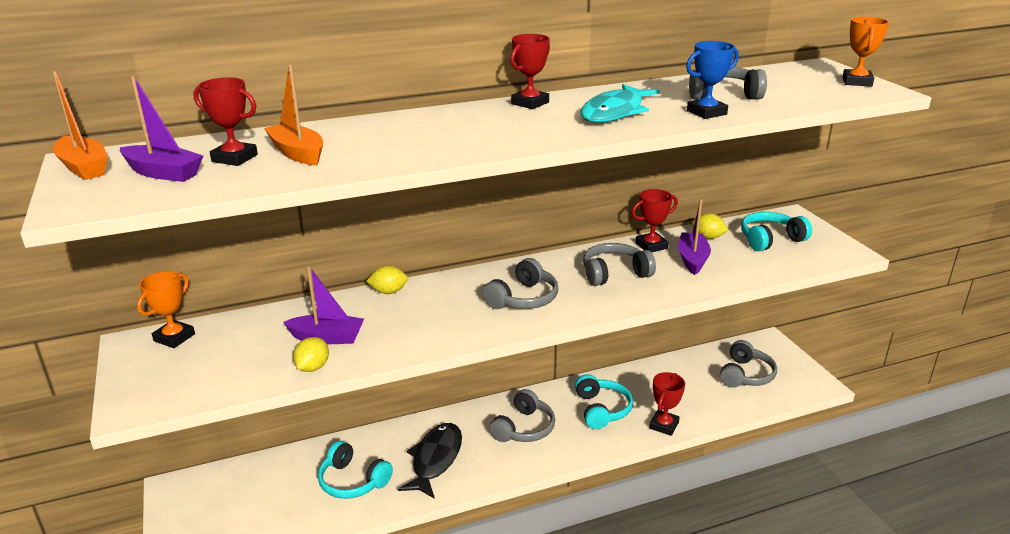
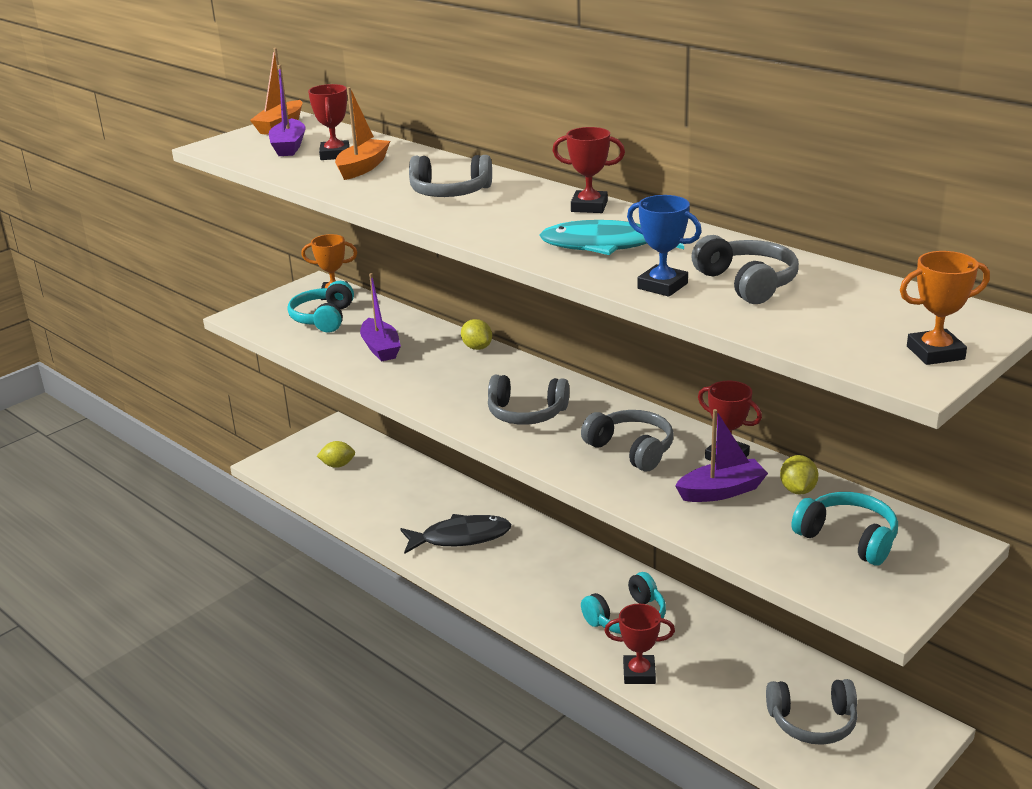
camera: 65 degrees right, 0 degrees up
yellow lemon [293,337,329,372] -> yellow lemon moved to [317,441,355,468]
turquoise headphones [318,441,393,499] -> turquoise headphones moved to [287,281,354,333]
grey headphones [489,389,555,442] -> grey headphones moved to [409,155,492,197]

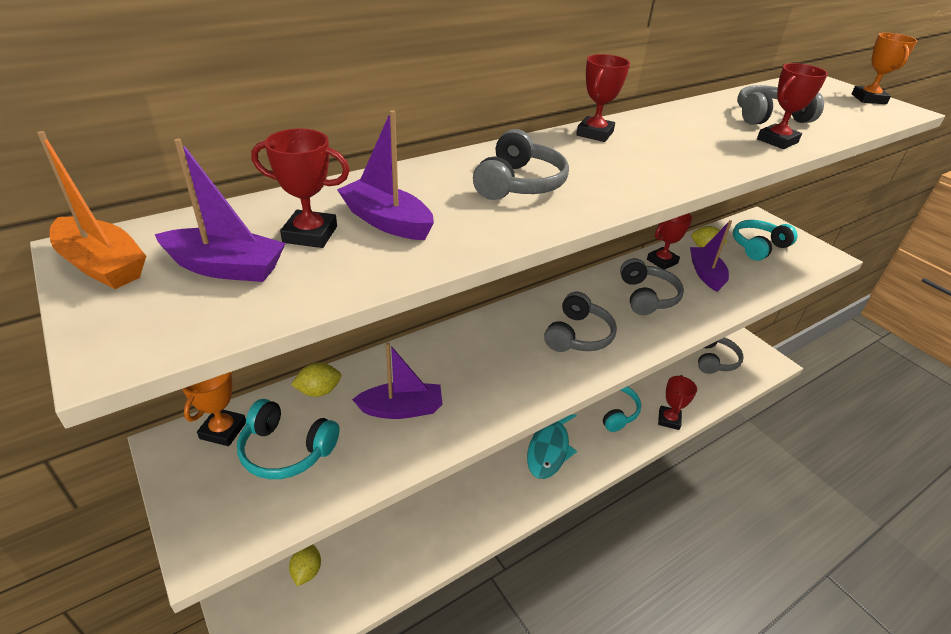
camera: 80 degrees left, 10 degrees up
orange boat [335,87,390,180] -> purple boat [337,110,434,240]
black fish [400,514,511,554] -> none
yellow lemon [461,319,492,350] -> yellow lemon moved to [291,363,341,397]
turquoise fish [540,220,684,255] -> turquoise fish moved to [527,414,577,479]
grey headphones [581,410,674,471] -> grey headphones turned 120 degrees clockwise [620,258,684,315]
blue trophy [627,195,702,297] -> red trophy [757,63,828,149]

